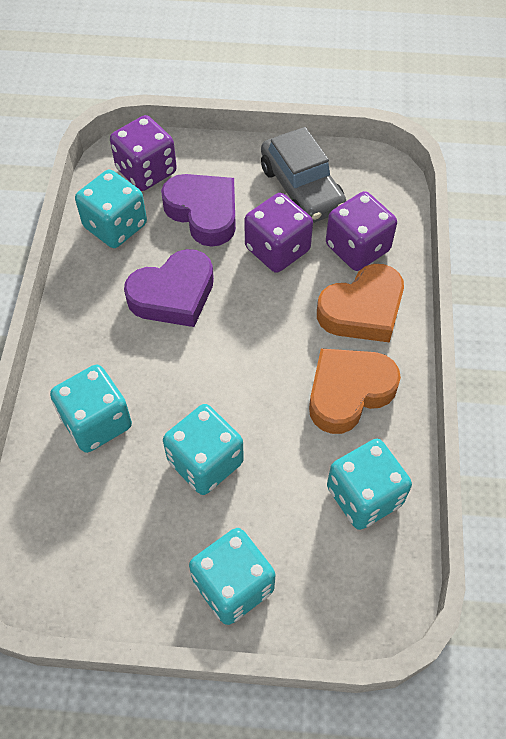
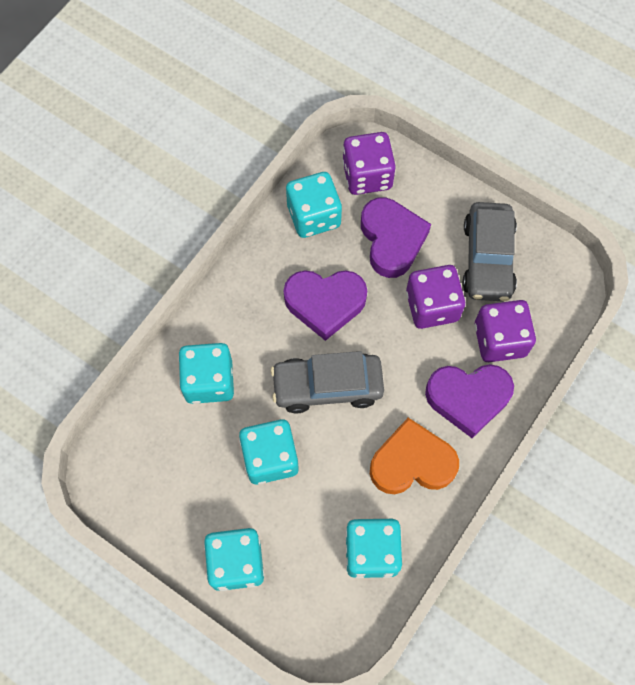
camera: 30 degrees right, 10 degrees up
orange heart [317,264,404,343] -> purple heart [425,364,514,438]
none -> grey car [271,351,384,414]

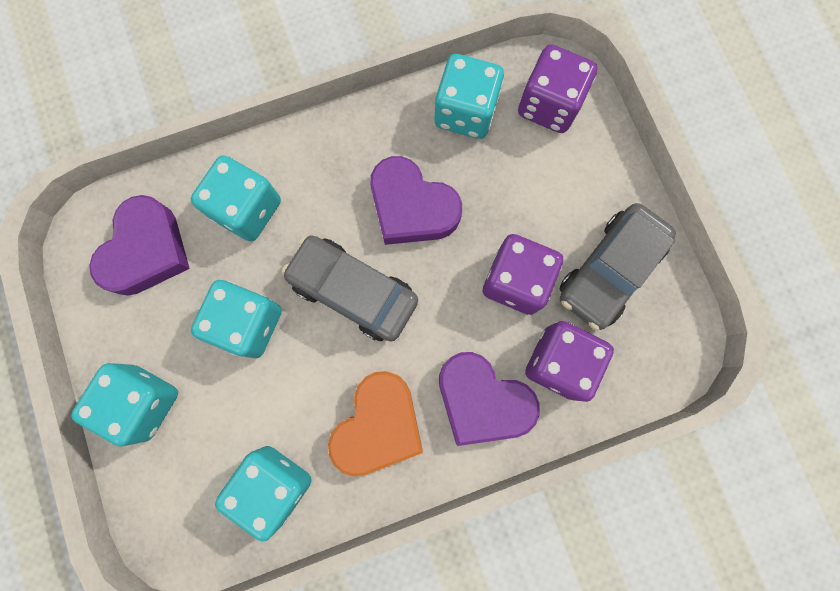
camera: 35 degrees right, 10 degrees up
purple heart [361,197,431,278] -> purple heart moved to [89,195,190,296]
orange heart [370,418,459,494] -> orange heart turned 90 degrees clockwise [328,371,423,477]

